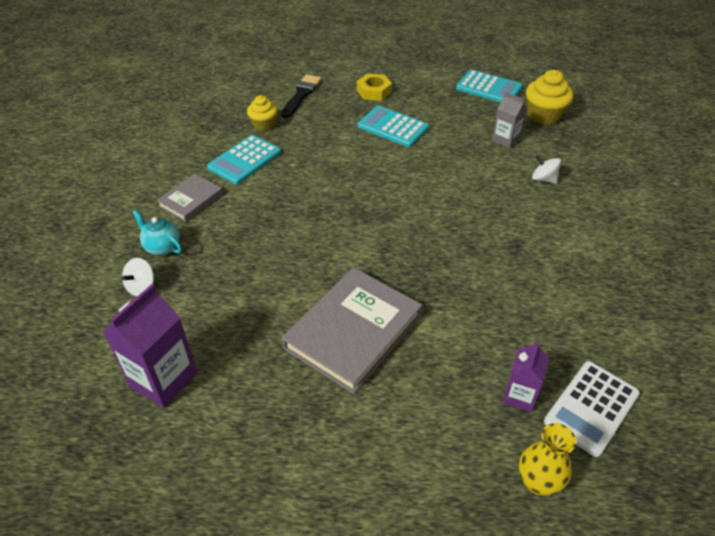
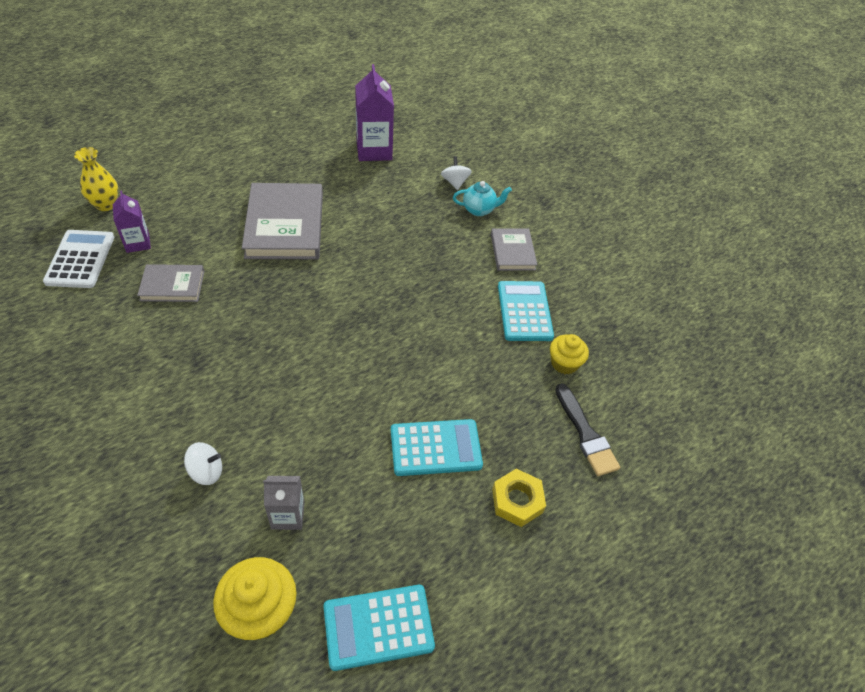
camera: 135 degrees right, 5 degrees up
none -> grey book [137,264,204,302]

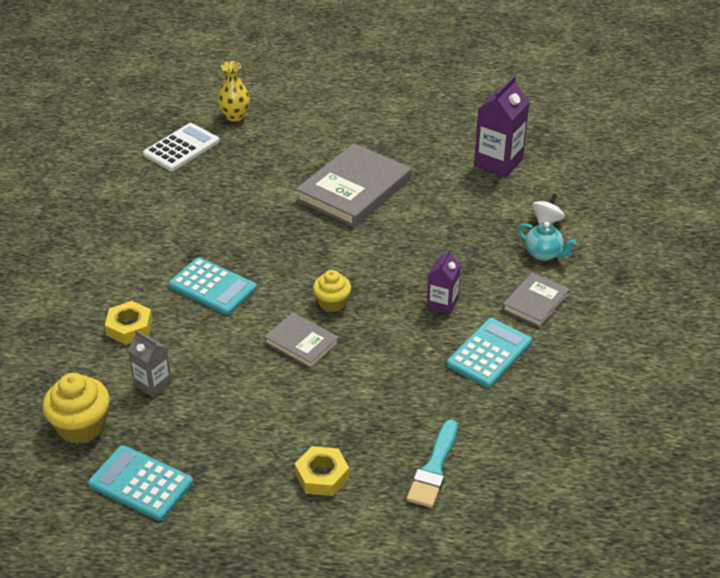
camera: 45 degrees right, 10 degrees down
purple carton [113,190,151,253] -> purple carton moved to [427,249,461,315]
grey book [137,264,204,302] -> grey book moved to [264,312,339,369]
white spinning top [184,442,222,485] -> yellow nut [105,301,152,345]
turquoise calculator [391,419,483,476] -> turquoise calculator moved to [169,257,257,315]
yellow cupcake [550,334,589,374] -> yellow cupcake moved to [313,270,351,312]
black brush [555,383,620,476] -> turquoise brush [406,419,458,508]

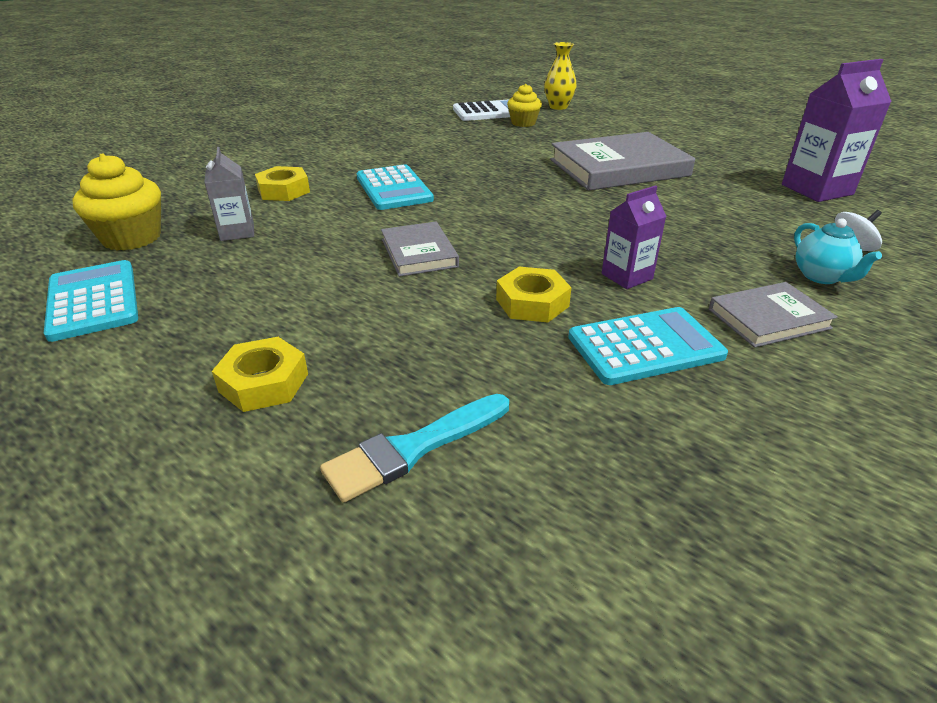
camera: 35 degrees right, 5 degrees down
yellow cupcake [313,270,351,312] -> yellow cupcake moved to [507,84,542,127]
none -> yellow nut [496,267,572,323]

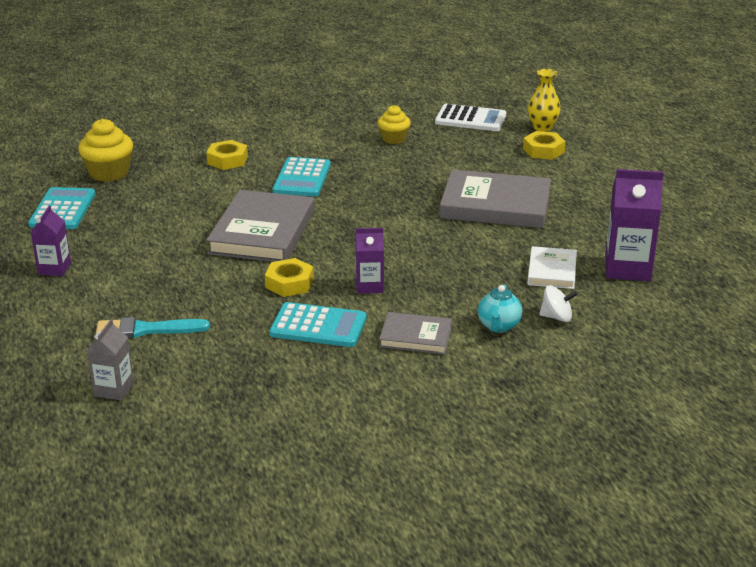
camera: 30 degrees right, 5 degrees down
grey carton [204,147,254,241] -> grey carton moved to [87,319,134,400]
yellow nut [212,337,308,412] -> yellow nut moved to [523,131,566,160]
grey book [381,222,459,277] -> grey book [206,190,314,262], size x1.84
yellow cupcake [507,84,542,127] -> yellow cupcake moved to [378,105,411,144]
none -> purple carton [31,205,71,276]
none -> white book [527,246,577,289]

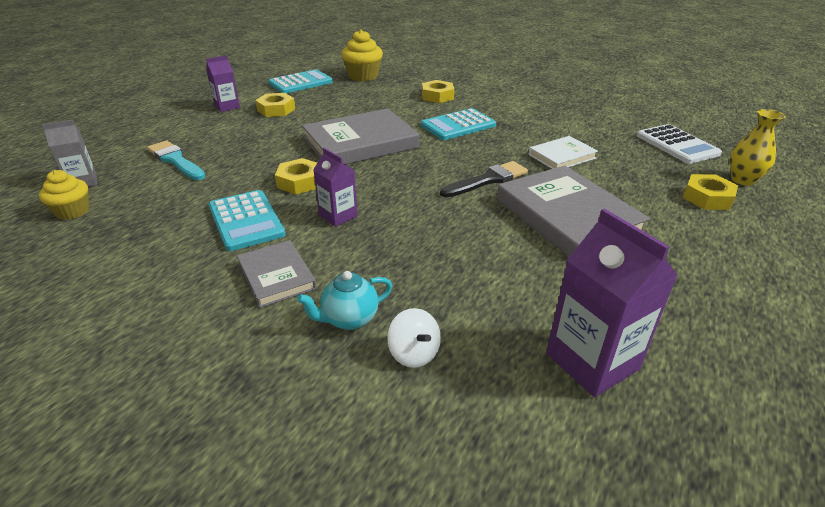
camera: 50 degrees right, 5 degrees up
yellow cupcake [378,105,411,144] -> yellow cupcake moved to [39,170,89,220]
white book [527,246,577,289] -> white book moved to [529,136,598,169]
none -> yellow nut [255,93,295,117]
none -> black brush [440,161,528,197]

